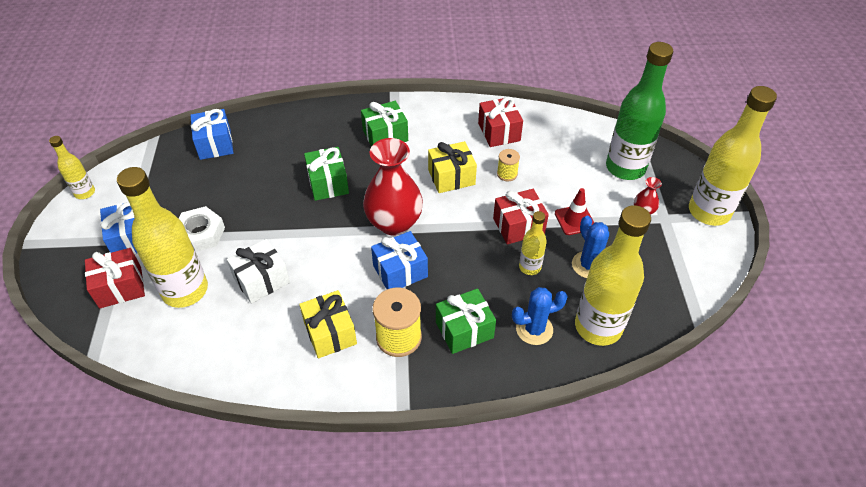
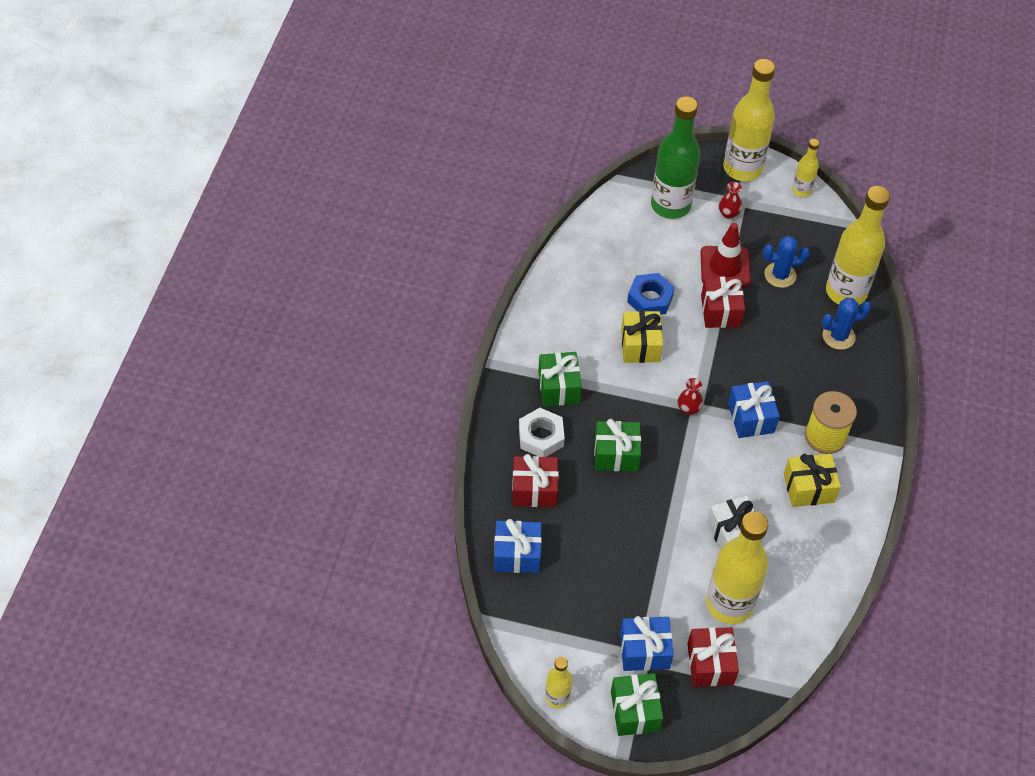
camera: 75 degrees left, 5 degrees up
white nut [178,206,225,252] -> white nut moved to [519,408,565,457]
red vase [363,138,423,236] -> red vase [678,378,703,415], size x0.43
green gift [436,288,496,354] -> green gift moved to [611,673,663,736]
red gift [478,97,523,147] -> red gift moved to [512,454,559,507]
yellow spool [497,149,520,181] -> blue nut [627,273,675,315]
blue cactus [512,287,568,345] -> blue cactus turned 75 degrees clockwise [821,298,871,350]
yellow bottle [519,211,547,275] -> yellow bottle moved to [792,139,820,197]
red traffic cone [555,188,594,235] -> red traffic cone [700,223,751,287], size x1.50

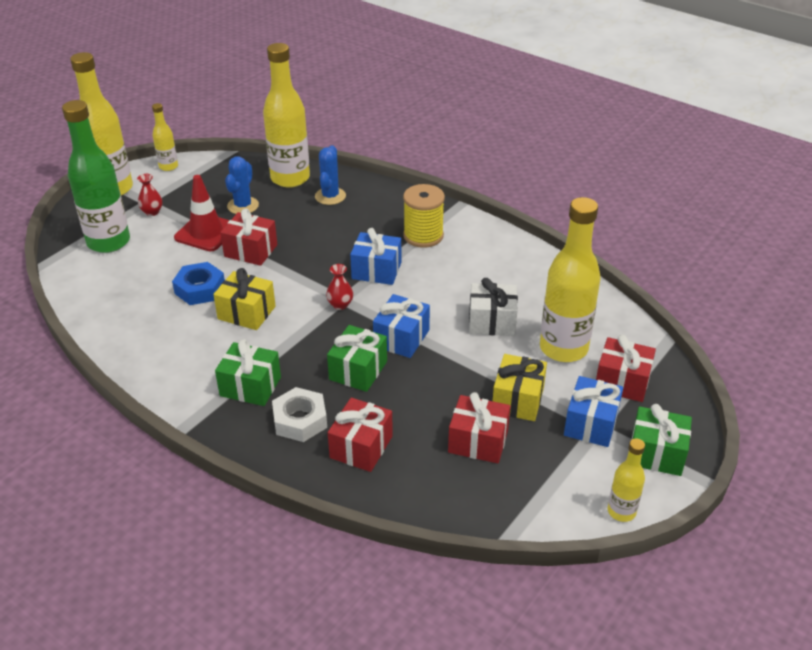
camera: 65 degrees left, 15 degrees down
blue gift [494,519,542,573] -> blue gift moved to [373,294,430,358]
yellow gift [784,454,841,507] -> yellow gift moved to [493,354,547,421]
none -> red gift [448,392,510,463]

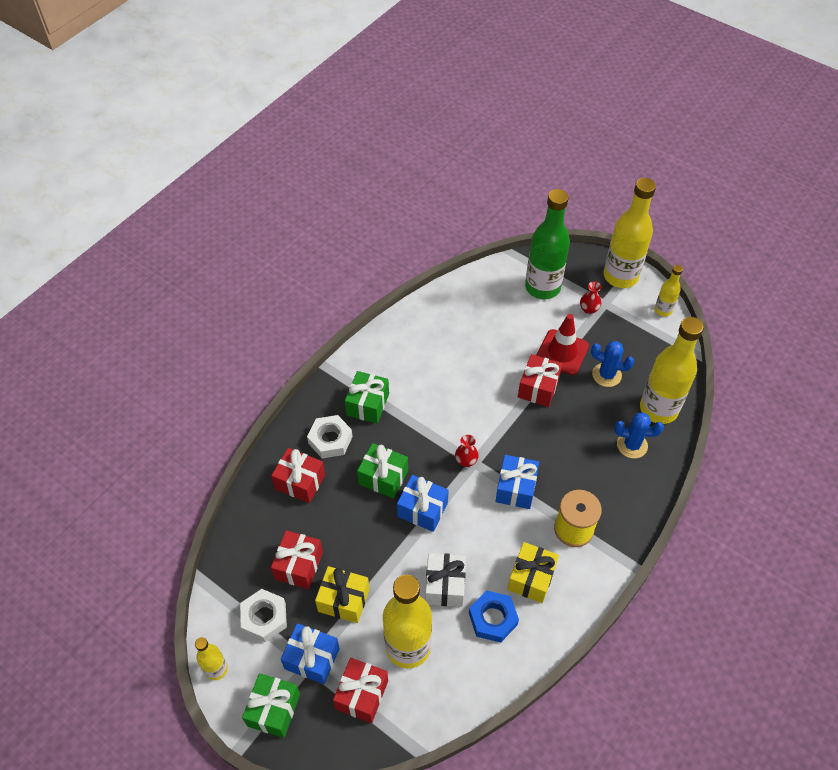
camera: 90 degrees right, 15 degrees up
blue nut [172,262,225,305] -> blue nut moved to [469,590,519,643]
yellow gift [213,268,276,330] -> yellow gift moved to [508,542,559,603]
none -> white nut [240,589,287,642]

